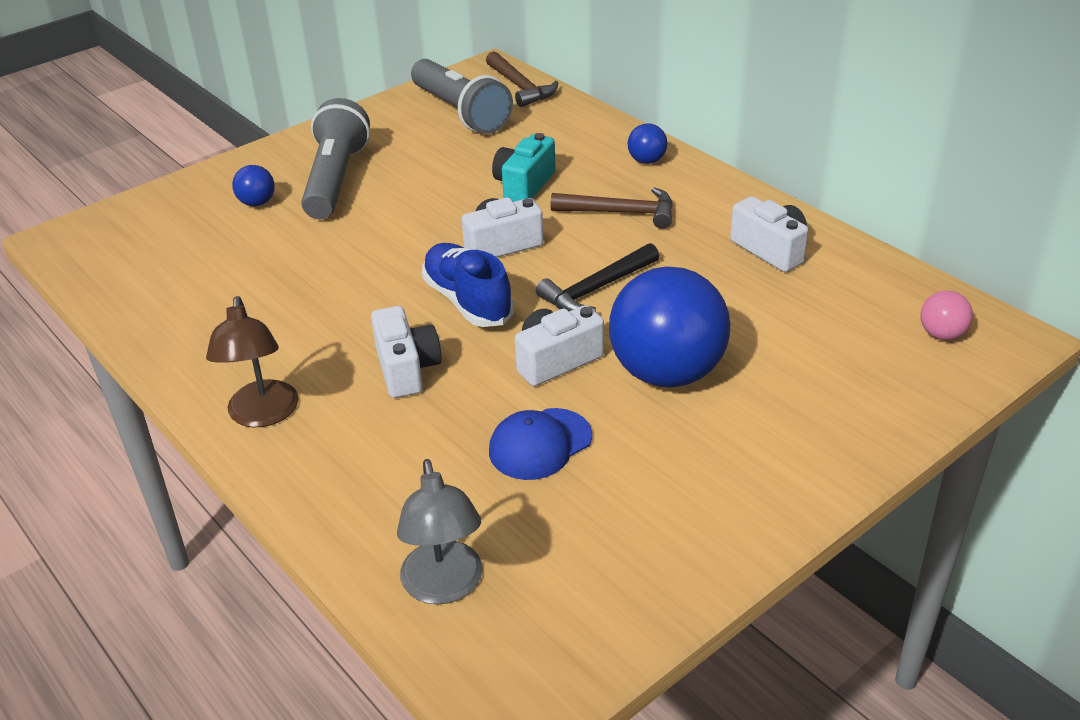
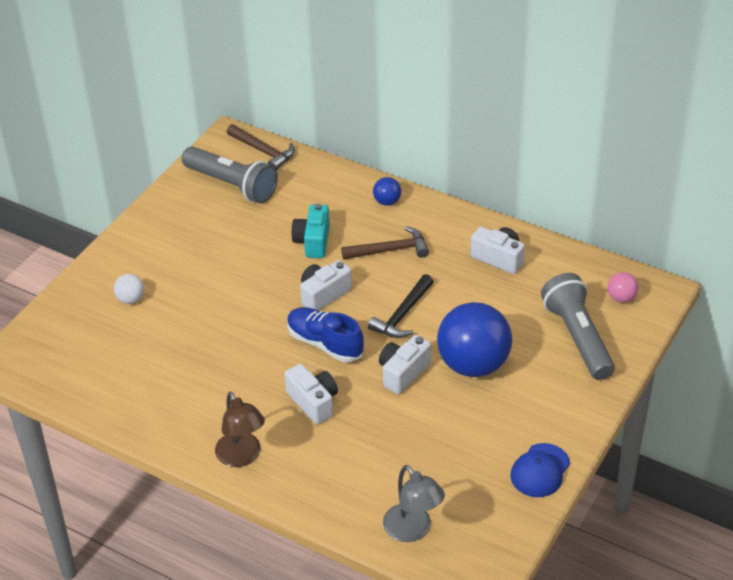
camera: 20 degrees left, 5 degrees up
blue ball [232,165,275,206] -> white ball [114,274,144,304]
grey flashlight [301,98,370,219] -> grey flashlight moved to [541,273,615,380]
blue cap [489,408,592,480] -> blue cap moved to [510,443,570,497]

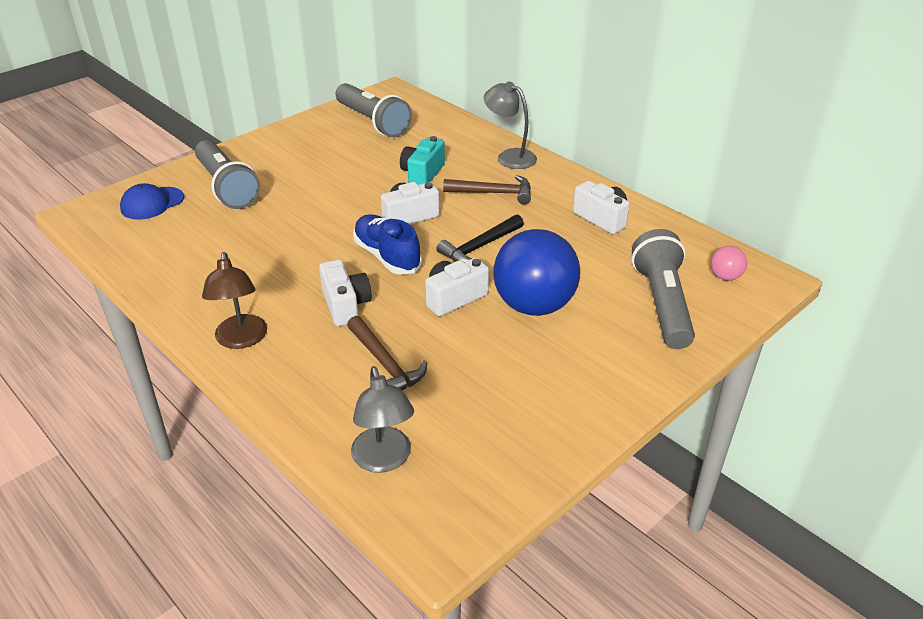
camera: 15 degrees right, 5 degrees down
white ball [114,274,144,304] -> grey flashlight [195,140,260,209]
brown hammer [227,124,295,170] -> brown hammer moved to [347,316,427,390]
blue ball [373,177,401,206] -> grey lamp [484,82,537,169]
blue cap [510,443,570,497] -> blue cap moved to [120,183,184,220]

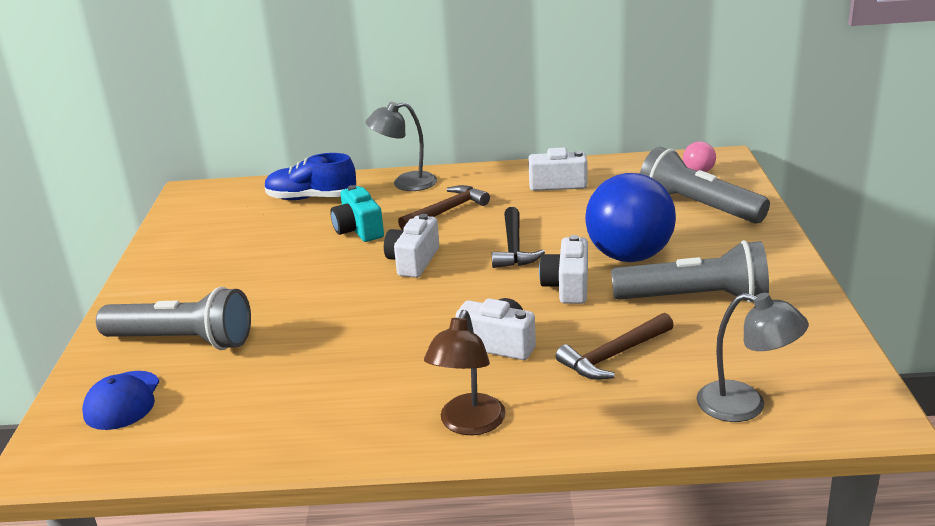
camera: 45 degrees left, 10 degrees down
brown lamp [202,252,267,349] -> brown lamp turned 75 degrees clockwise [424,310,506,435]
grey flashlight [336,83,412,137] -> grey flashlight moved to [611,240,769,303]
brown hammer [347,316,427,390] -> brown hammer turned 135 degrees clockwise [556,313,674,380]
blue shoe [353,214,422,275] -> blue shoe moved to [265,153,357,200]

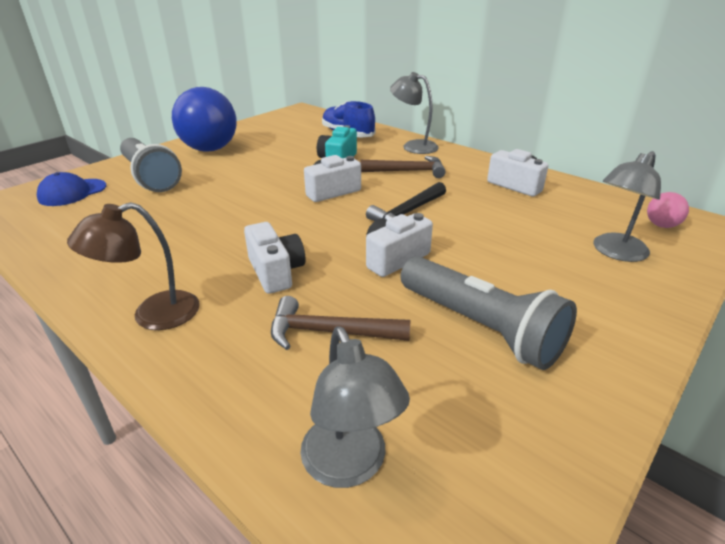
camera: 40 degrees right, 5 degrees up
blue ball [585,173,676,262] -> blue ball moved to [172,87,237,152]
grey flashlight [640,147,770,224] -> grey lamp [593,151,661,262]

